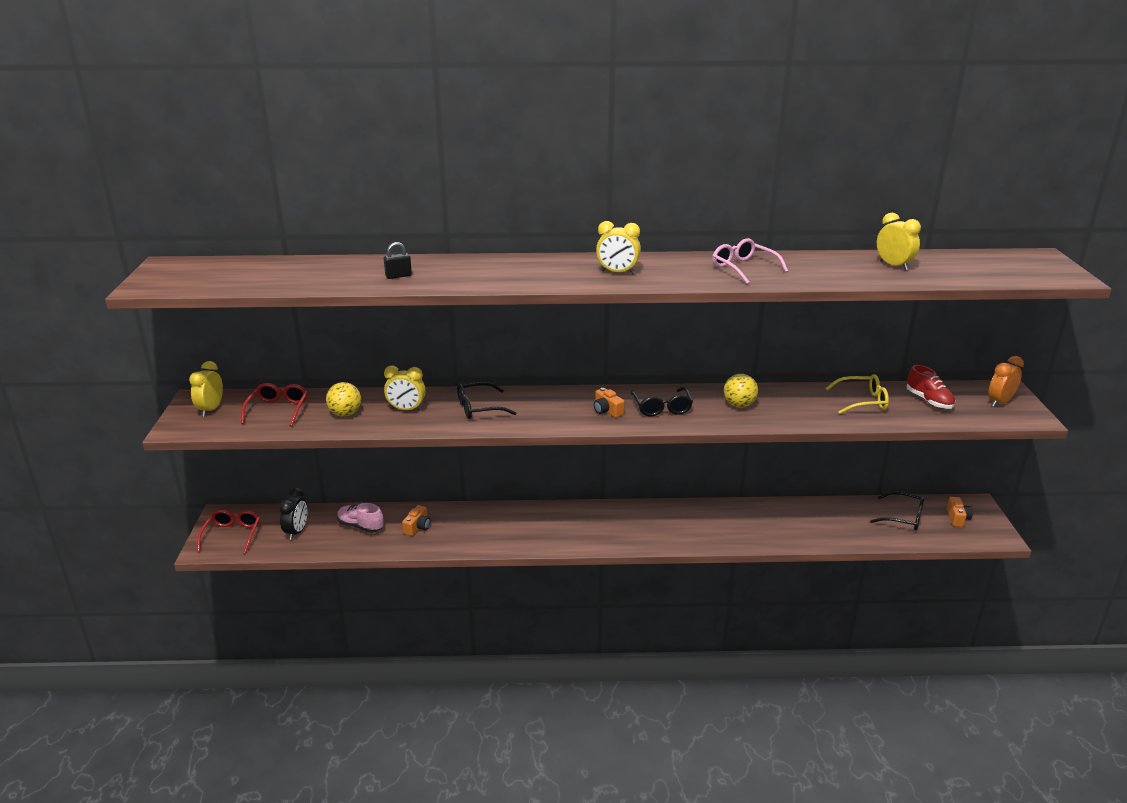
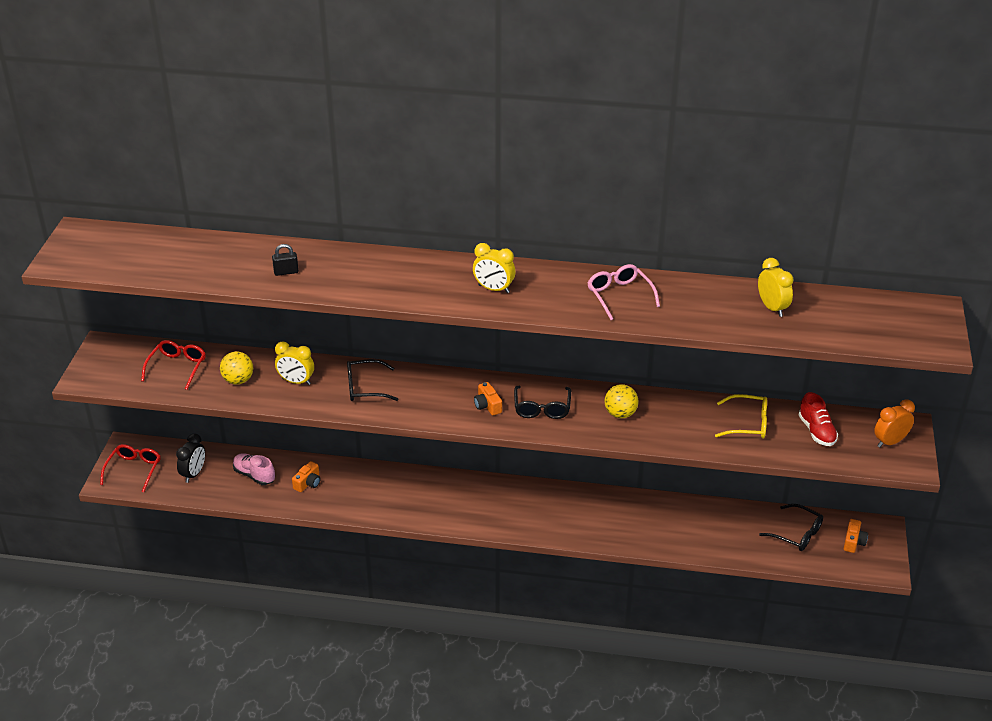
camera: 10 degrees right, 10 degrees up
yellow clock [189,361,223,417] -> none

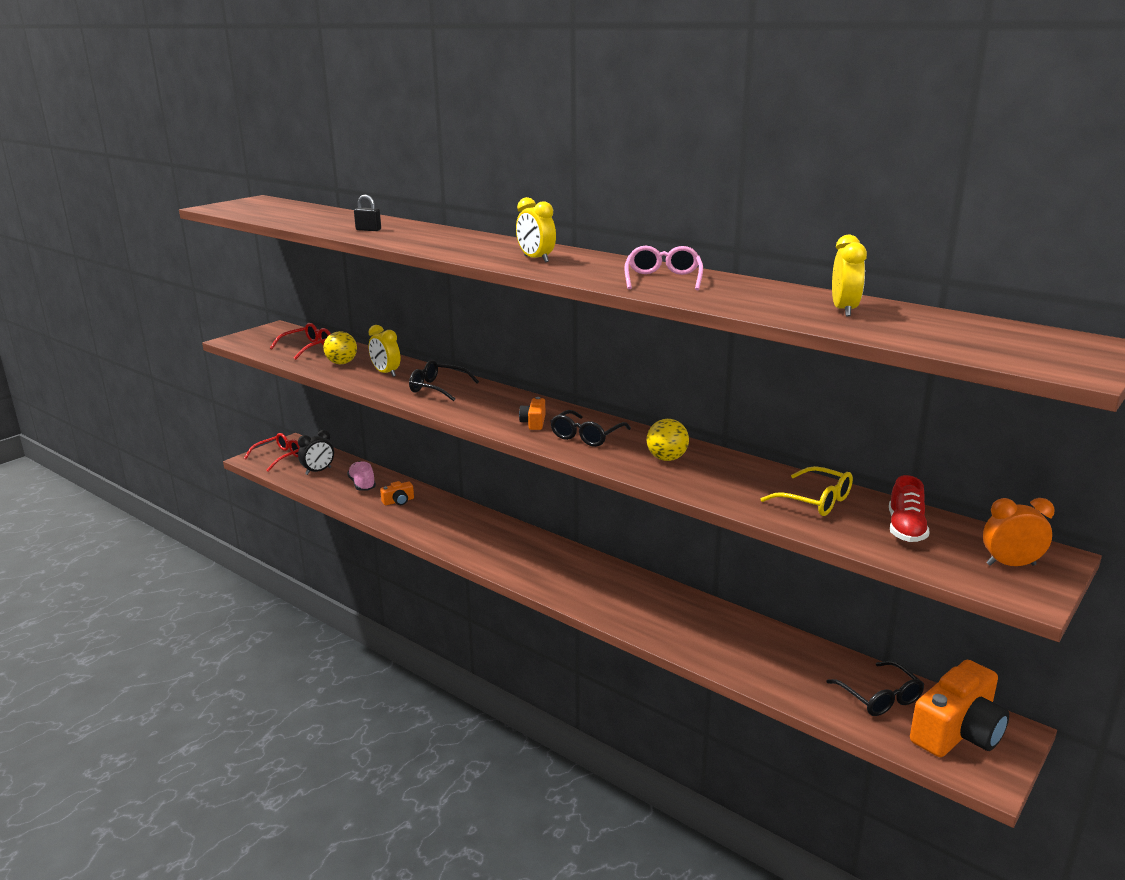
camera: 30 degrees right, 15 degrees down
orange camera [843,519,868,553] -> orange camera [910,660,1009,757], size x2.19

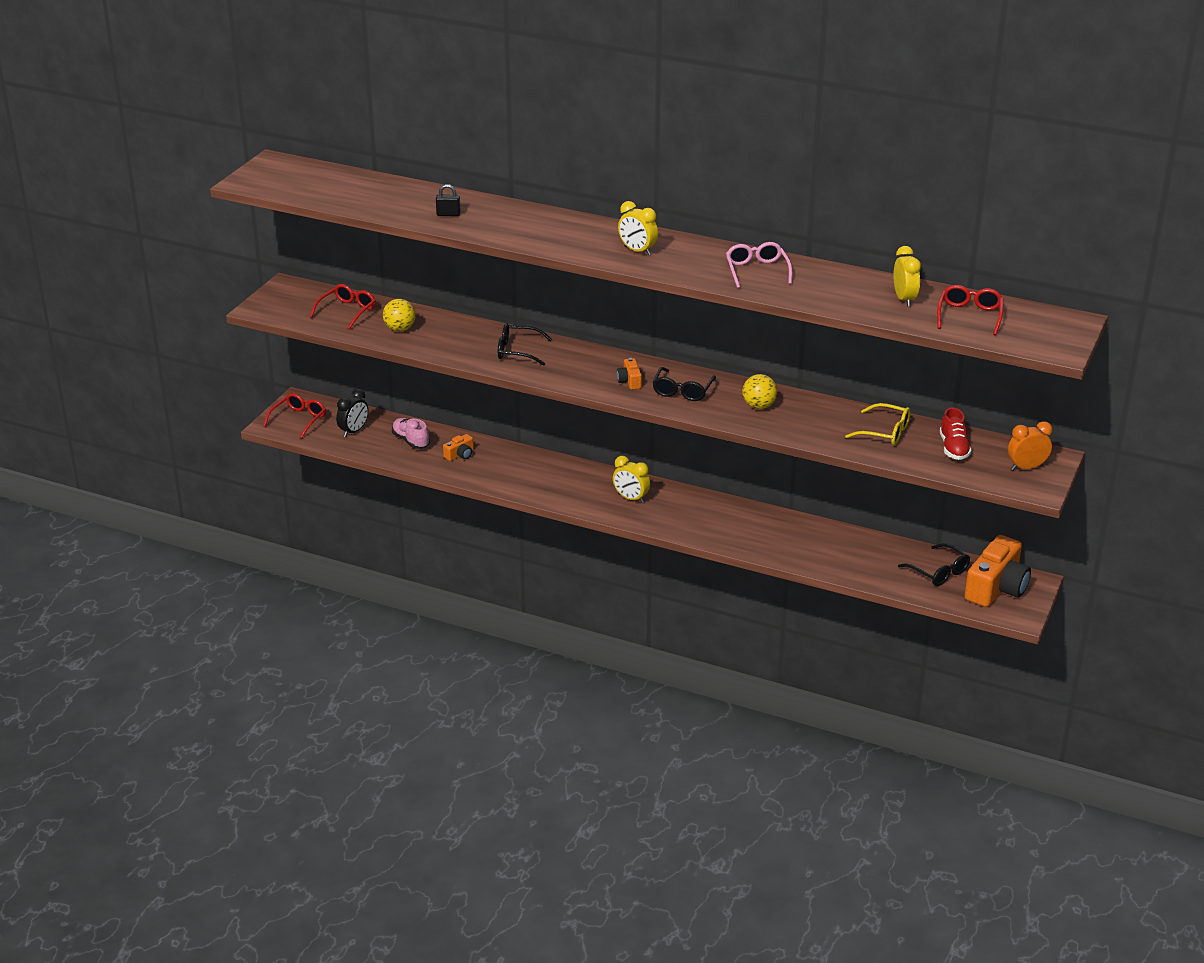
camera: 15 degrees left, 10 degrees up
yellow clock [368,325,400,377] -> yellow clock moved to [613,456,650,503]
none -> red glasses [937,285,1003,336]

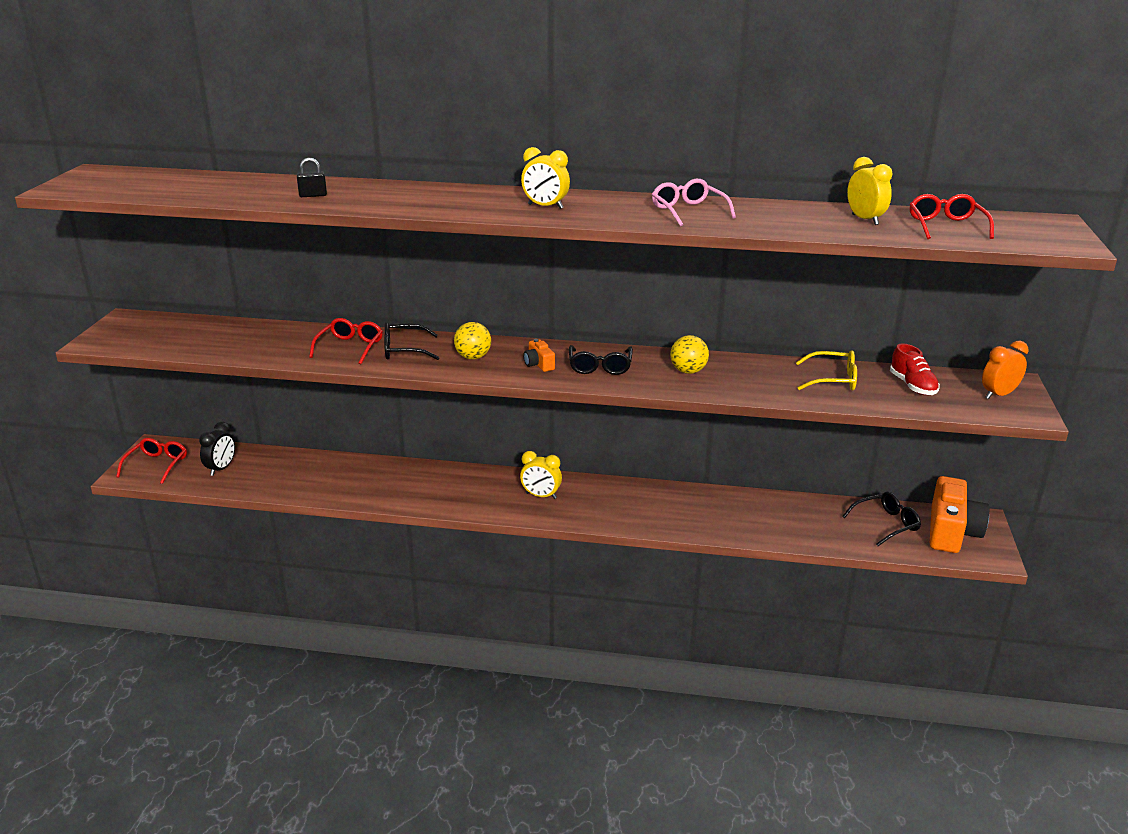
camera: 15 degrees left, 5 degrees down
red glasses [310,284,376,330] -> red glasses moved to [309,318,383,364]
yellow ball [383,299,416,331] -> yellow ball moved to [454,322,491,359]
pink shoe [392,418,430,449] -> none
orange camera [443,434,474,461] -> none
black glasses [898,543,970,586] -> black glasses turned 60 degrees counterclockwise [842,492,921,546]

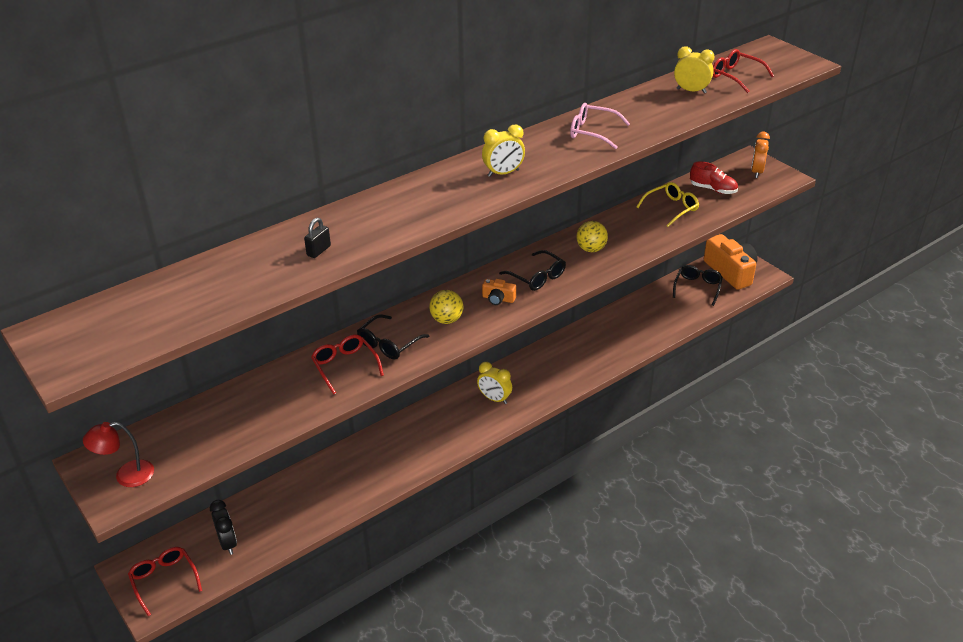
camera: 45 degrees left, 10 degrees up
yellow clock [520,451,562,499] -> yellow clock turned 60 degrees clockwise [477,362,512,404]
none -> red lamp [83,422,154,487]

